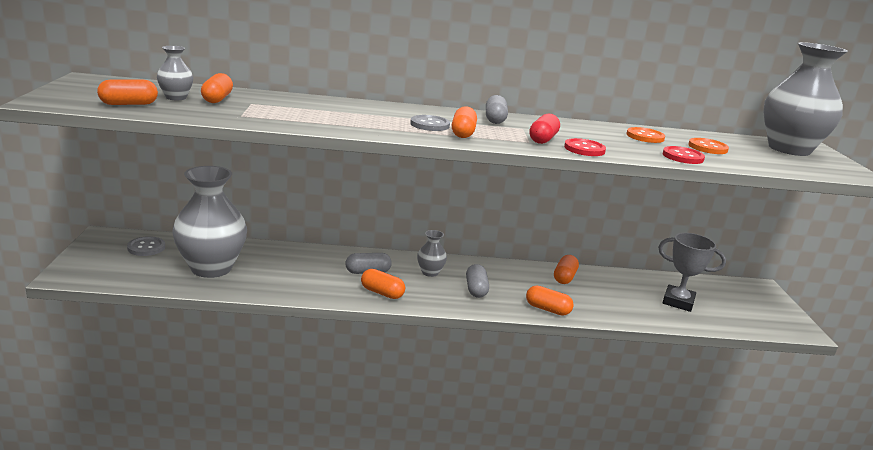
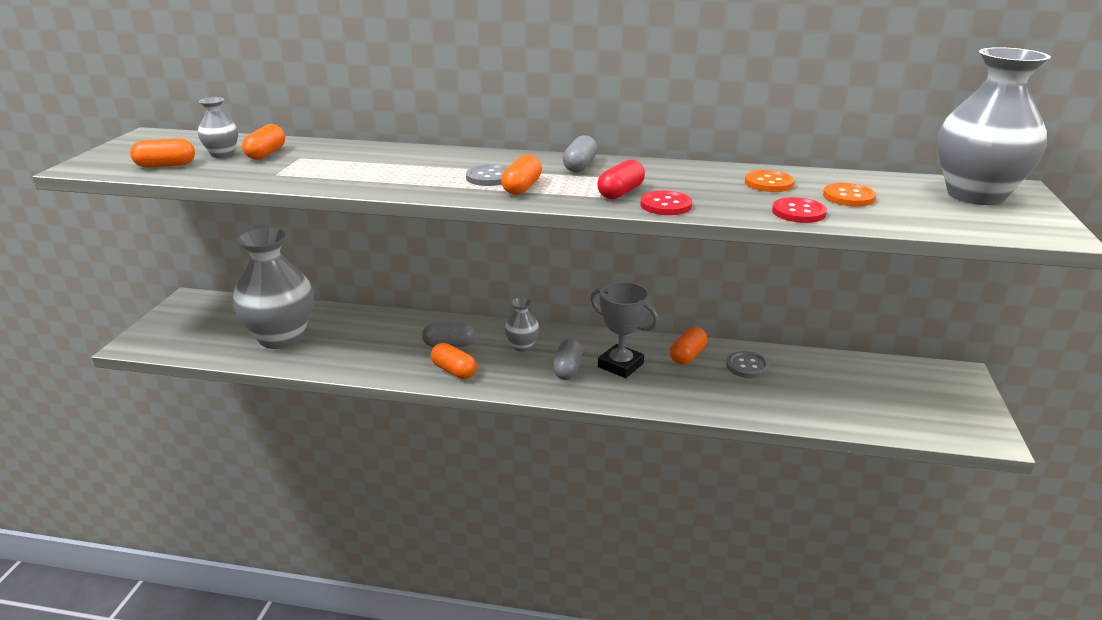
camera: 15 degrees right, 5 degrees up
grey button [127,236,165,256] -> grey button moved to [726,351,770,378]
orange capsule [526,285,574,316] -> none
grey trophy [658,233,726,312] -> grey trophy moved to [590,282,658,378]

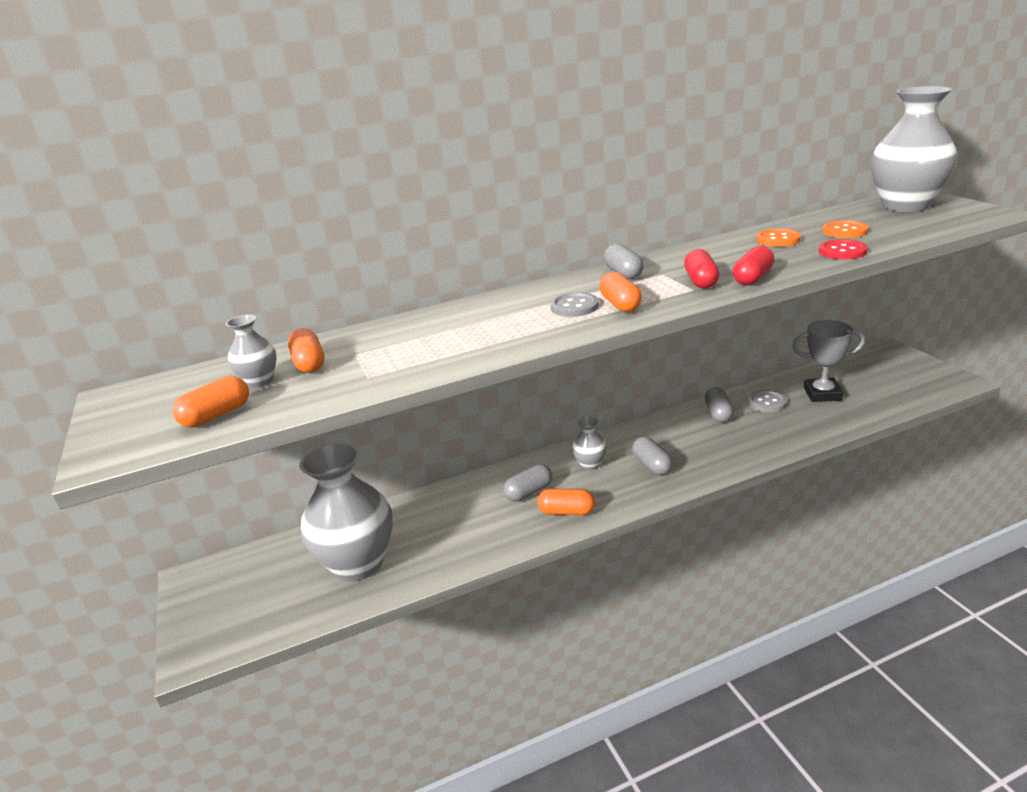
camera: 30 degrees left, 0 degrees up
grey trophy [590,282,658,378] -> grey trophy moved to [792,320,865,402]
red button [641,191,692,215] -> red capsule [733,246,774,285]
orange capsule [670,327,708,364] -> grey capsule [705,387,734,423]

